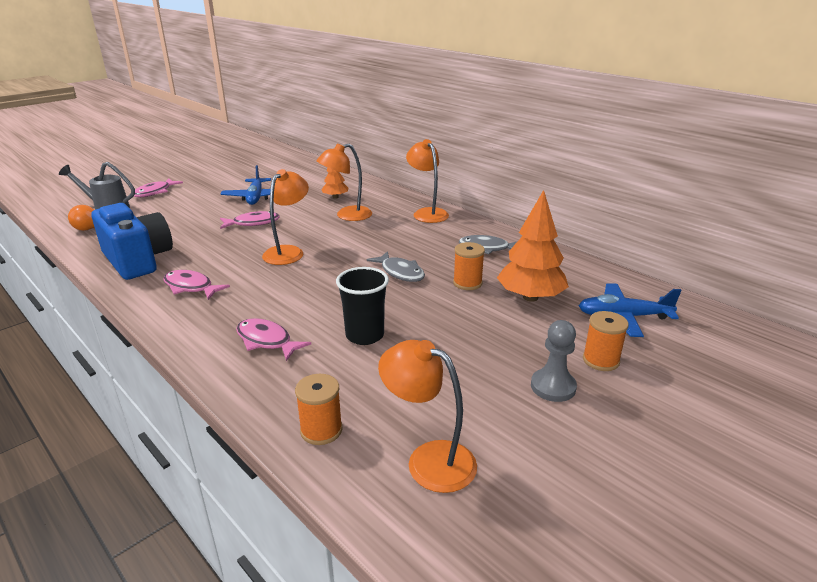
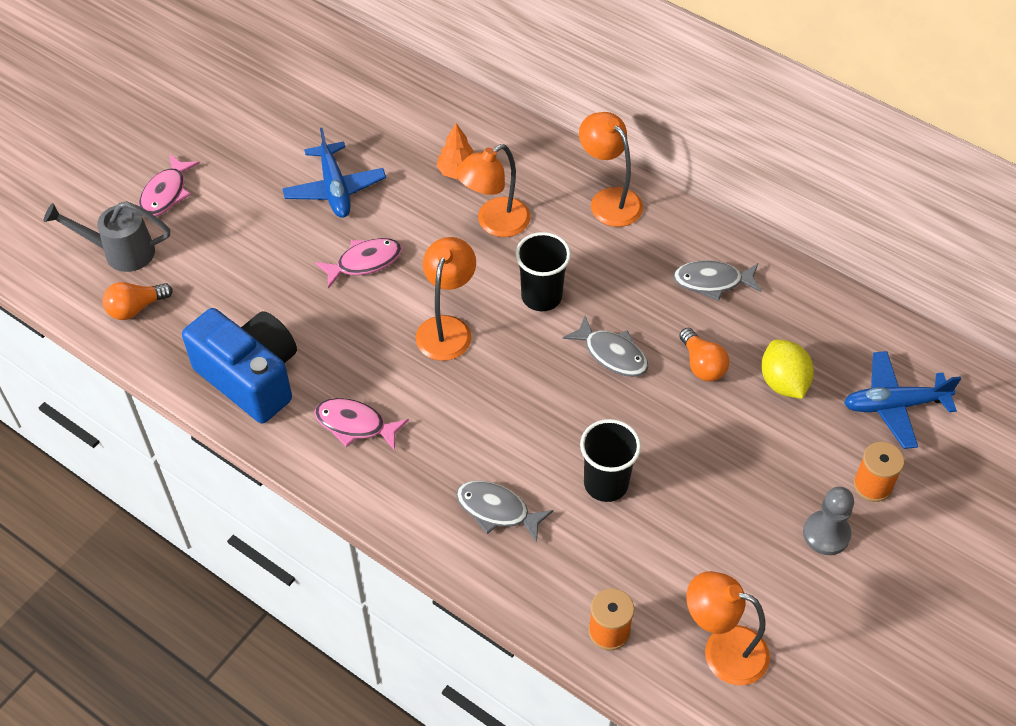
camera: 10 degrees left, 25 degrees up
pink fish [236,318,311,361] -> grey fish [456,481,553,543]
orange spool [453,242,485,290] -> orange light bulb [679,328,729,381]
orange tree [497,190,569,302] -> yellow lemon [761,339,814,399]
none -> black cup [515,232,571,311]

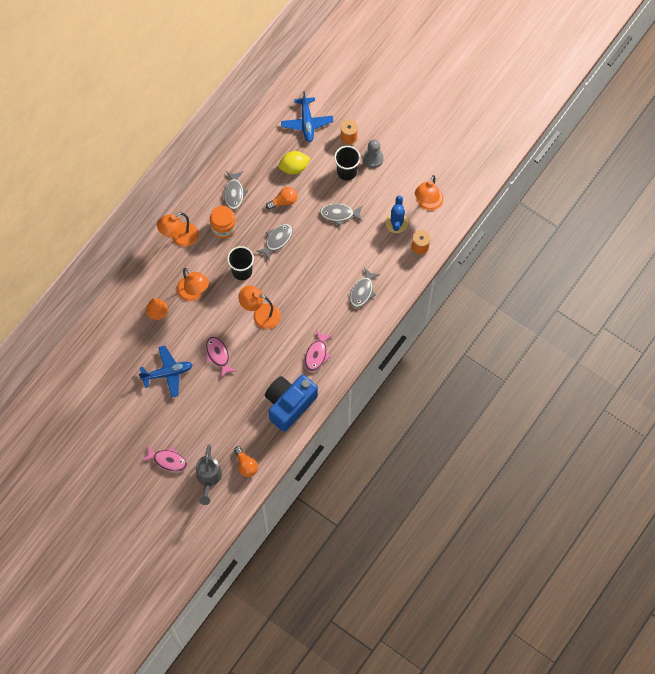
camera: 90 degrees left, 15 degrees up
black cup [580,419,641,502] -> black cup moved to [334,146,361,180]
none -> orange jar [210,206,236,238]
none -> grey fish [320,204,362,226]
none -> blue cactus [385,196,408,233]

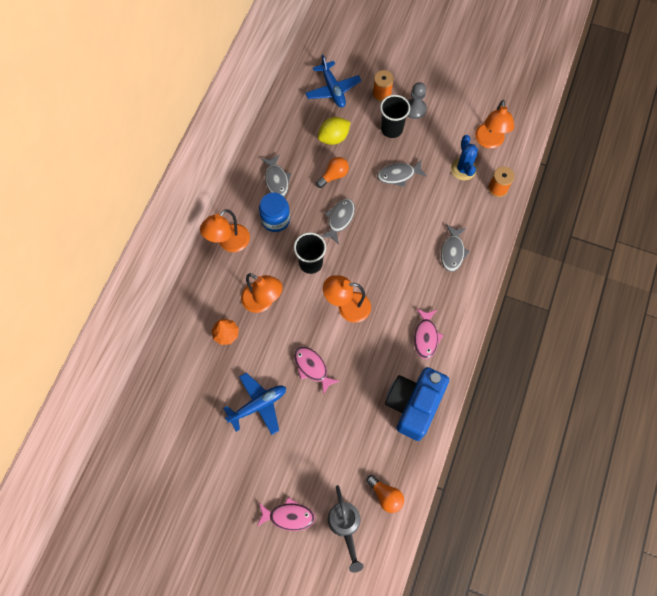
camera: 15 degrees left, 0 degrees up
orange jar [210,206,236,238] -> blue jar [259,192,290,232]

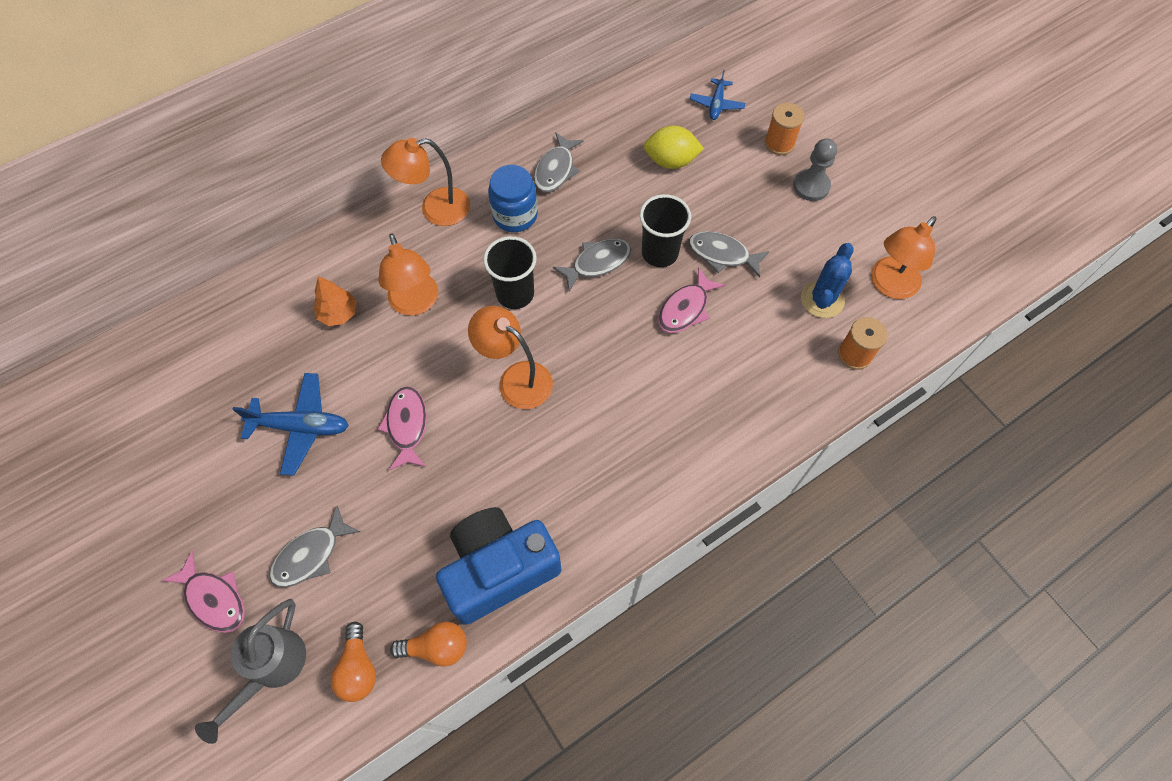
camera: 35 degrees right, 5 degrees down
blue plane [305,55,361,108] -> blue plane [690,70,745,120], size x0.62
orange light bulb [316,157,349,188] -> orange light bulb moved to [390,622,467,667]
black cup [380,95,410,138] -> black cup moved to [640,194,691,267]
pink fish [414,308,444,359] -> pink fish moved to [658,267,725,333]
grey fish [441,225,470,272] -> grey fish moved to [270,505,361,588]

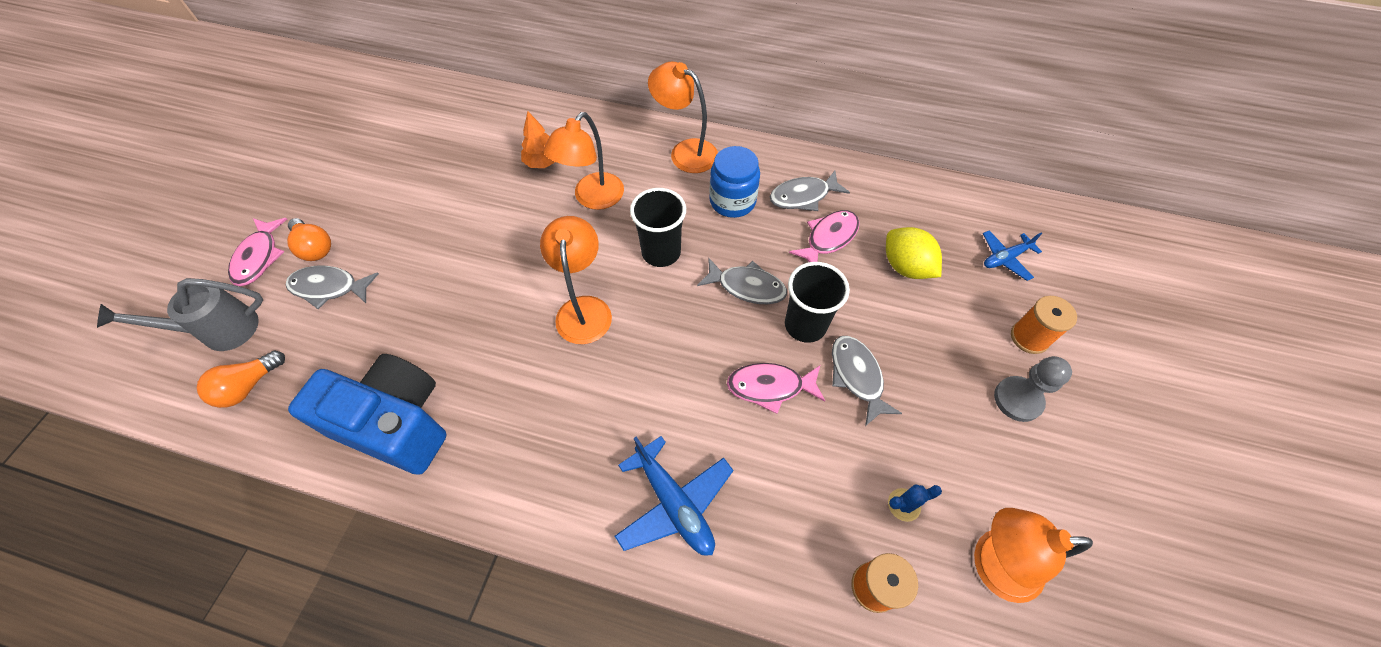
camera: 50 degrees right, 5 degrees down
blue plane [232,373,349,476] -> blue plane moved to [615,436,734,556]
pink fish [378,386,427,471] -> pink fish moved to [789,210,860,262]
orange light bulb [390,622,467,667] -> orange light bulb moved to [287,218,331,261]
blue cactus [801,243,854,318] -> blue cactus [888,484,942,522], size x0.57

